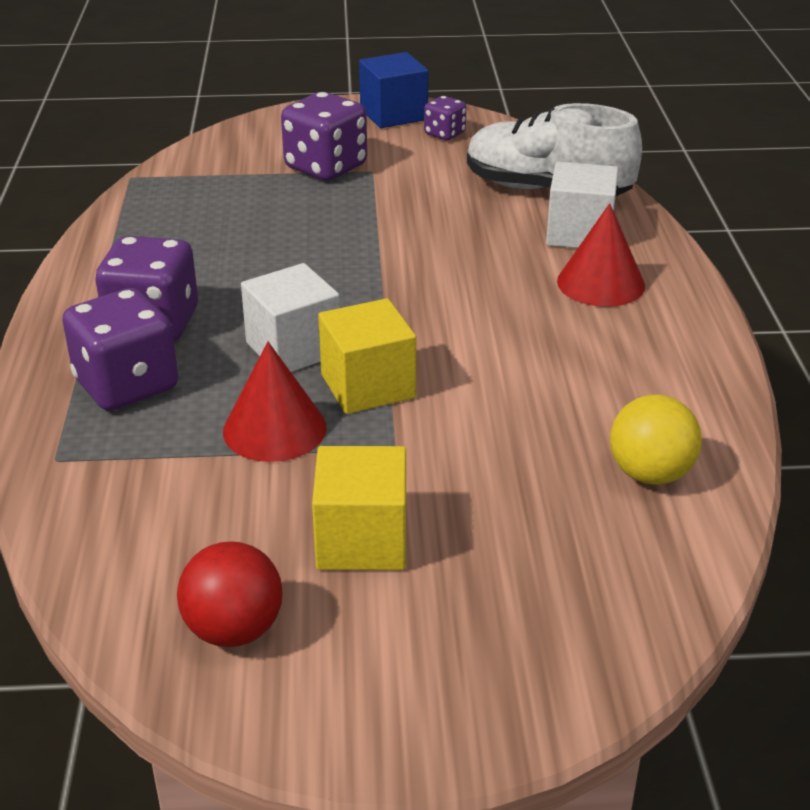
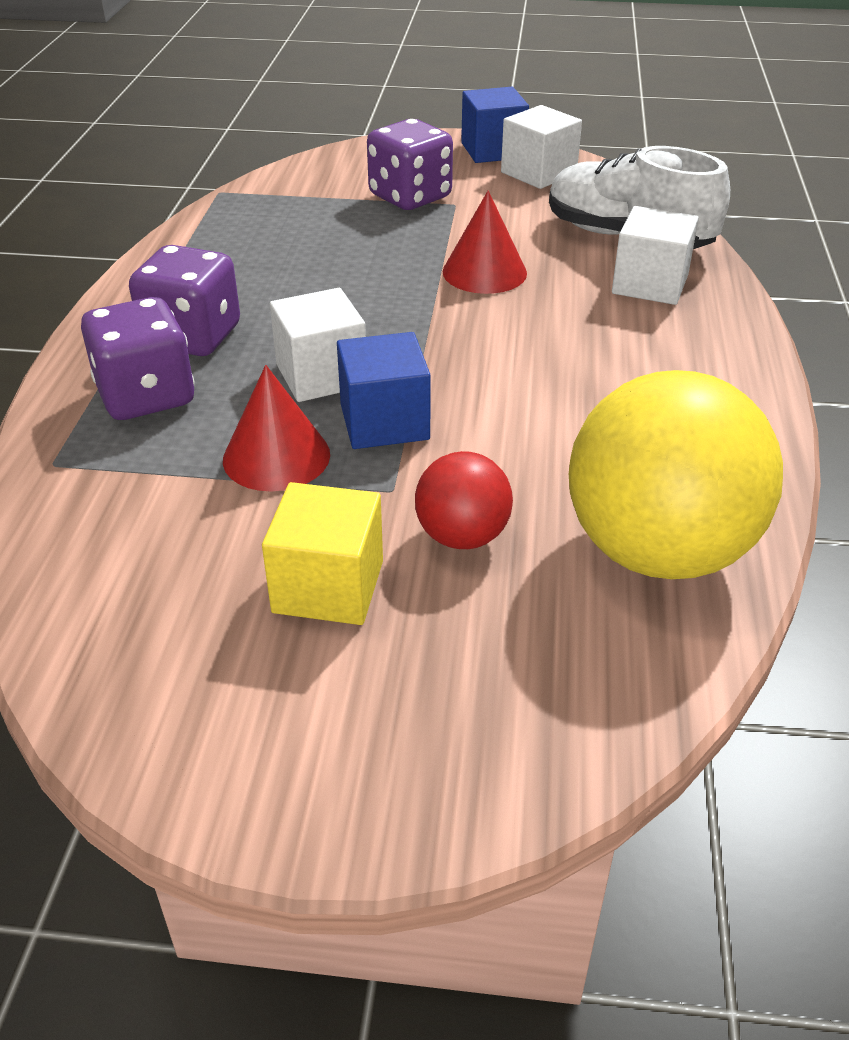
camera: 10 degrees right, 5 degrees up
red ball [177,541,283,647] -> red ball moved to [415,451,513,549]
yellow cube [318,298,416,414] -> blue cube [337,332,431,449]
purple dice [424,96,467,140] -> white cube [501,105,582,189]
red cone [557,203,645,307] -> red cone moved to [442,191,527,294]
yellow ball [610,395,702,485] -> yellow ball [569,370,783,579], size x2.02

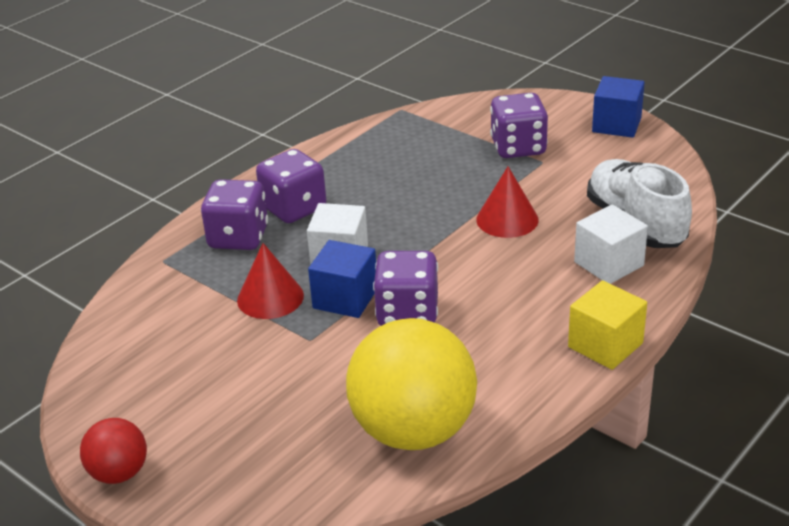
camera: 35 degrees right, 5 degrees down
yellow cube [262,482,383,625] -> yellow cube moved to [568,280,647,370]
red ball [415,451,513,549] -> red ball moved to [80,418,147,484]
white cube [501,105,582,189] -> none
none -> purple dice [373,251,438,326]

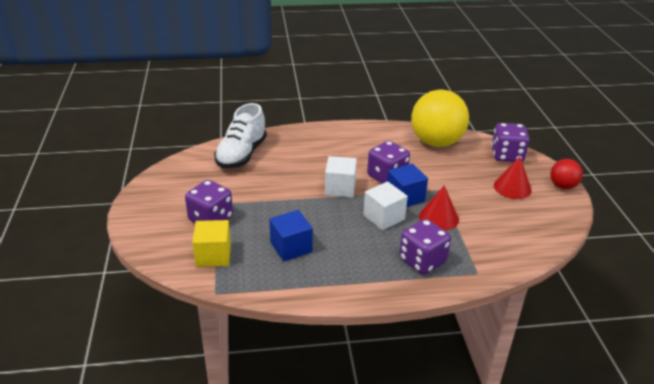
camera: 140 degrees left, 0 degrees up
purple dice [256,149,326,223] -> purple dice moved to [491,123,530,162]
red cone [476,166,539,238] -> red cone moved to [494,157,532,199]
yellow cube [568,280,647,370] -> yellow cube moved to [192,220,231,267]
white cube [574,204,648,284] -> white cube moved to [325,156,357,197]
blue cube [592,76,645,138] -> blue cube moved to [269,210,313,261]

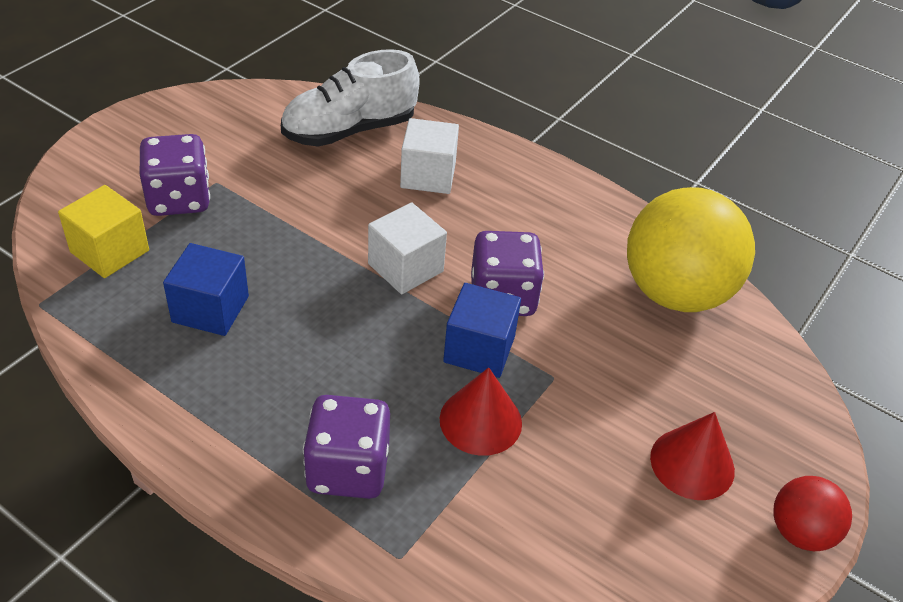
camera: 40 degrees right, 10 degrees up
white cube [363,182,408,230] -> white cube moved to [400,118,459,194]
purple dice [491,123,530,162] -> none

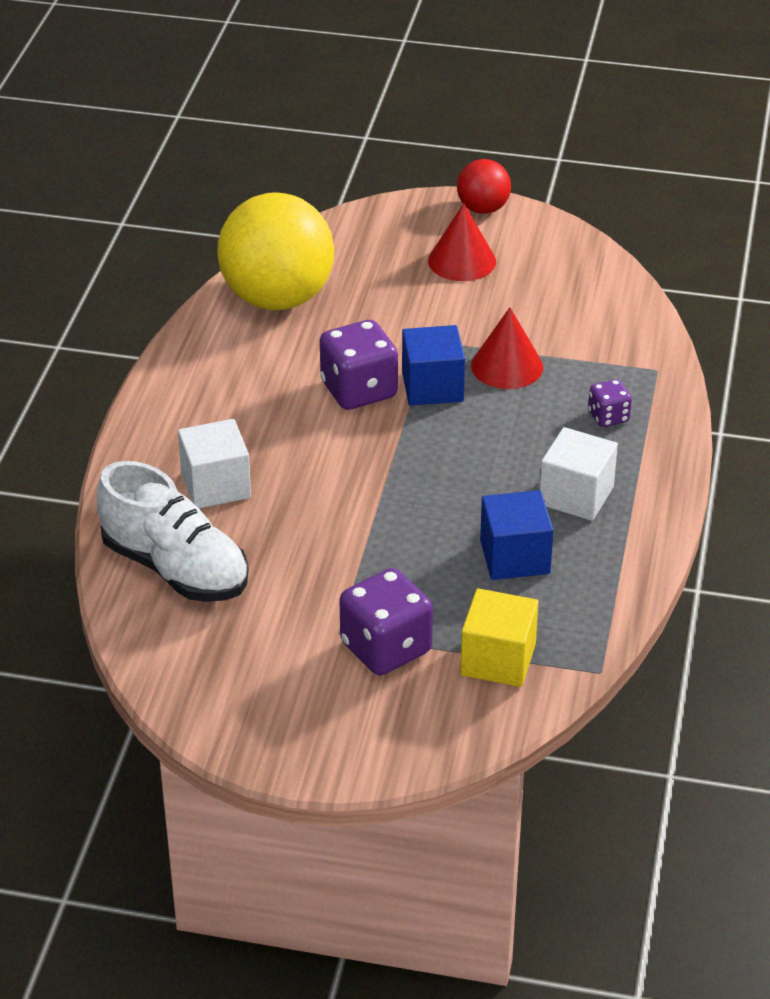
camera: 110 degrees left, 5 degrees down
purple dice [303,395,390,499] -> purple dice [588,379,632,427], size x0.53
white cube [368,202,447,294] -> white cube moved to [540,427,618,521]

